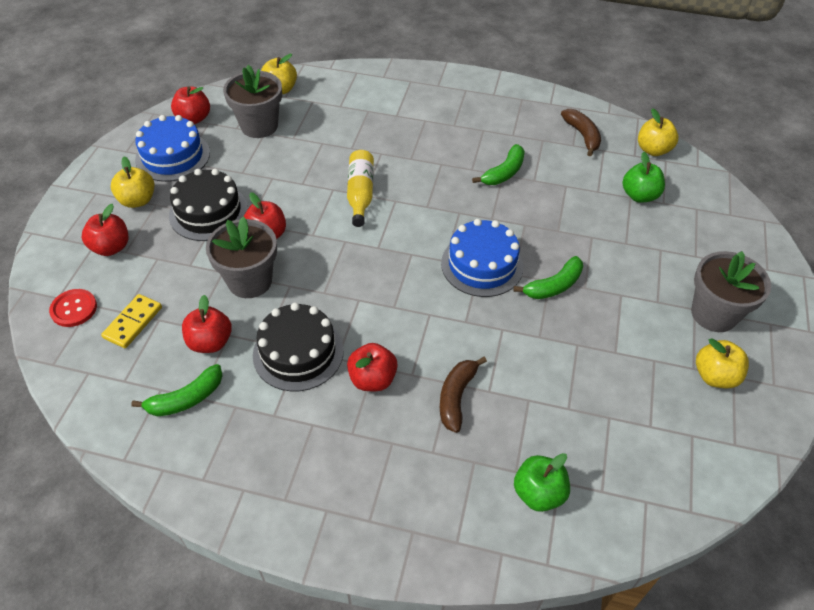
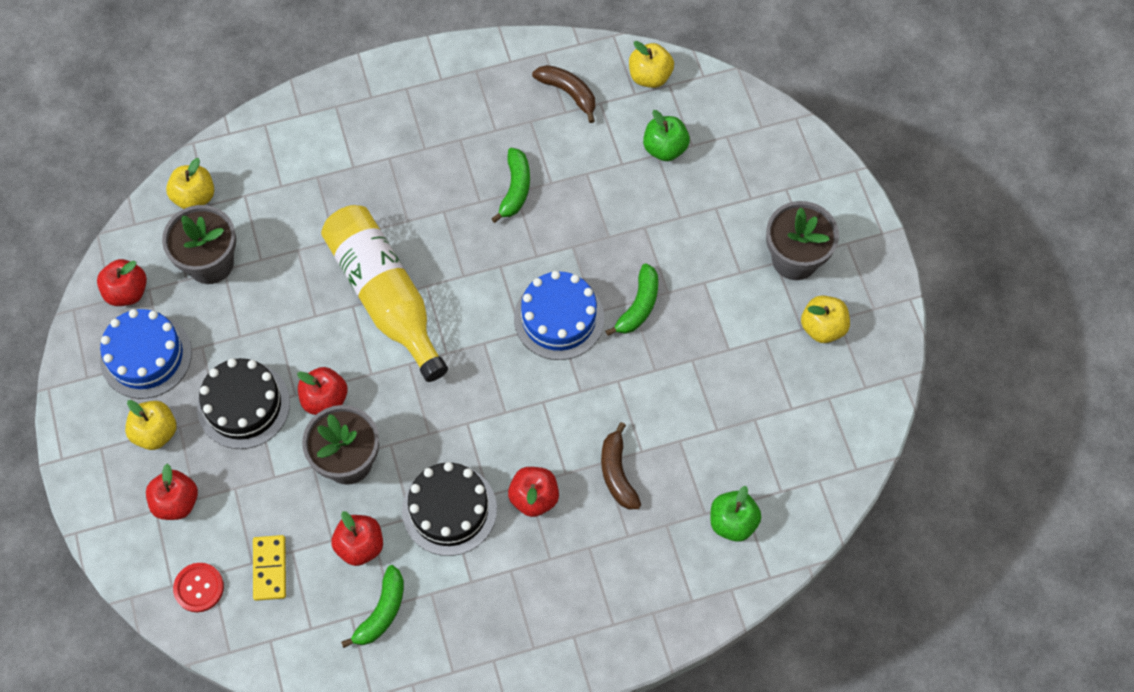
camera: 30 degrees left, 15 degrees up
yellow bottle [347,150,374,227] -> yellow bottle [321,205,448,382], size x1.81

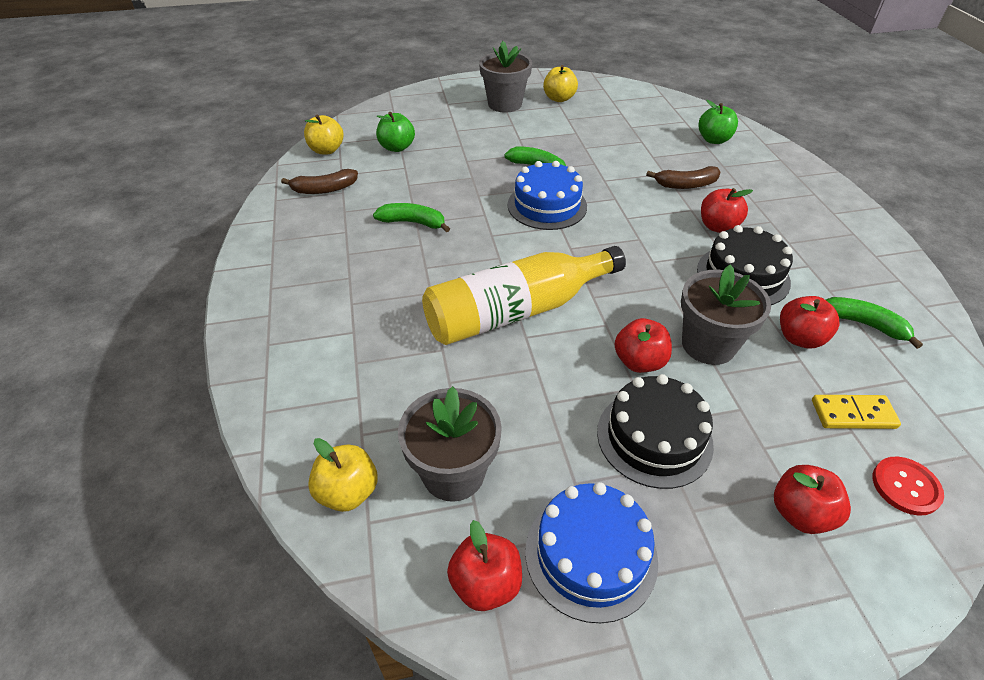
camera: 85 degrees left, 20 degrees down
yellow apple [125,400,177,450] -> none
brown banana [532,65,595,123] -> brown banana turned 150 degrees counterclockwise [281,169,358,194]

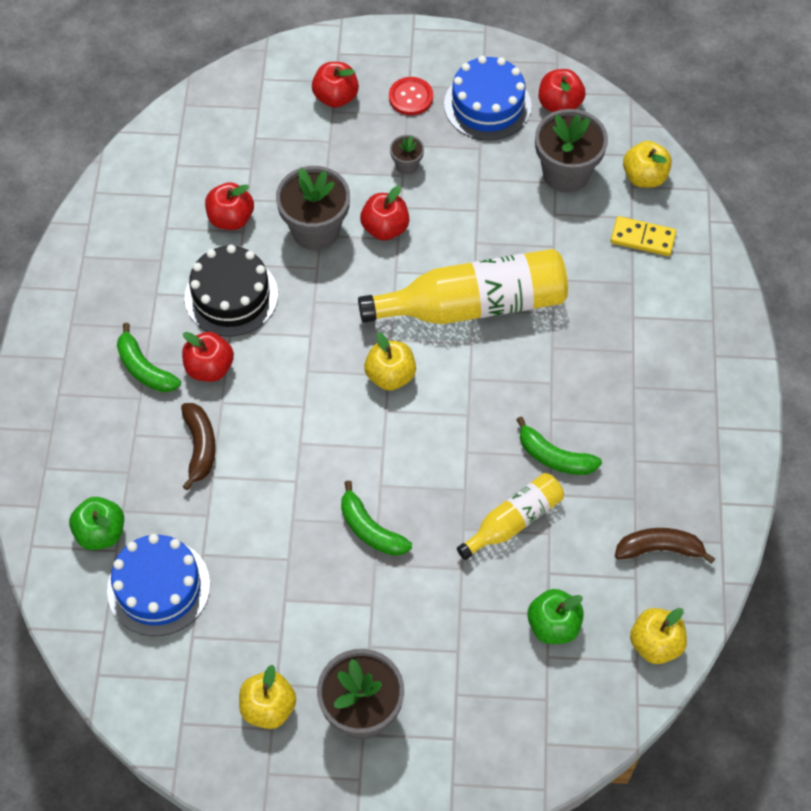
camera: 165 degrees left, 15 degrees up
blue cake [508,161,587,230] -> blue cake moved to [107,534,210,636]
black cake [597,374,714,489] -> grey flower pot [390,135,424,175]
brown banana [646,166,721,189] -> brown banana turned 75 degrees clockwise [181,403,216,490]
yellow domino [812,395,901,429] -> yellow domino moved to [611,216,676,256]
green banana [825,297,923,349] -> green banana moved to [117,323,181,392]
red button [873,456,944,516] -> red button moved to [389,77,433,115]
none -> yellow apple [364,332,416,391]
none -> yellow bottle [457,473,564,560]

